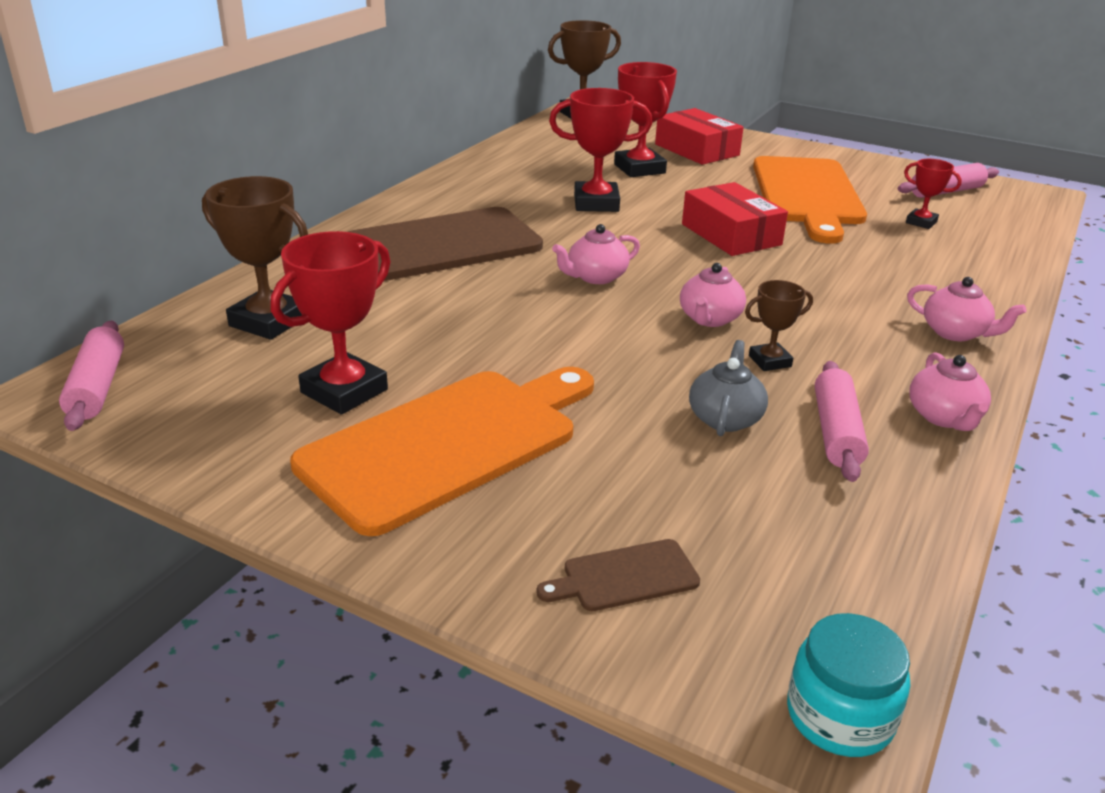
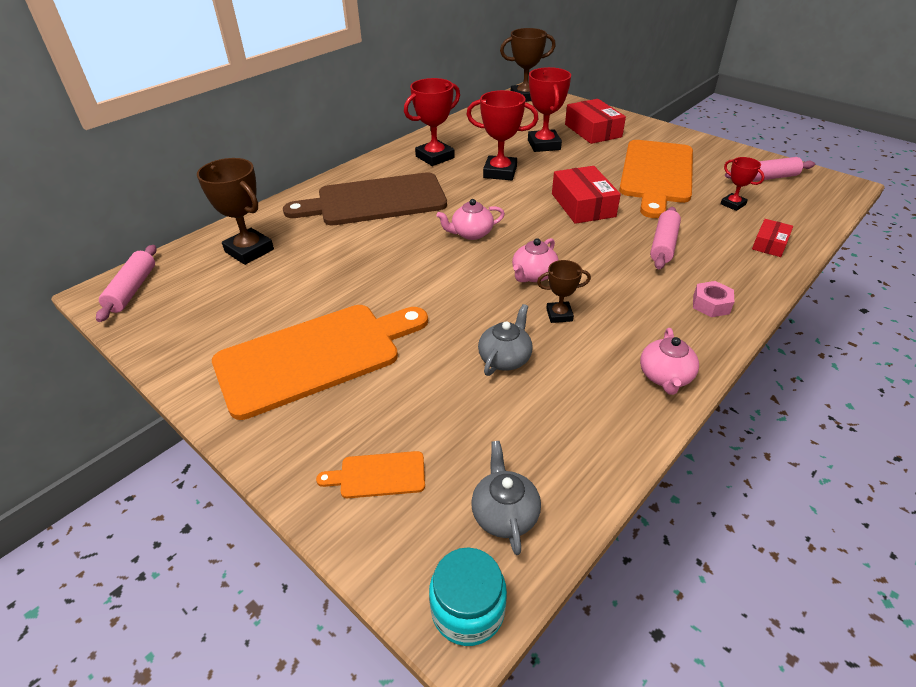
camera: 15 degrees right, 10 degrees up
red trophy [271,231,391,414] -> red trophy moved to [404,78,460,166]
brown cutting board [536,539,700,611] -> orange cutting board [316,451,425,498]
pink rolling pin [815,361,869,482] -> pink rolling pin moved to [650,207,681,269]
pink teapot [907,277,1026,341] -> pink nut [693,281,734,317]
none -> grey teapot [471,441,541,555]
none -> red box [752,219,793,257]

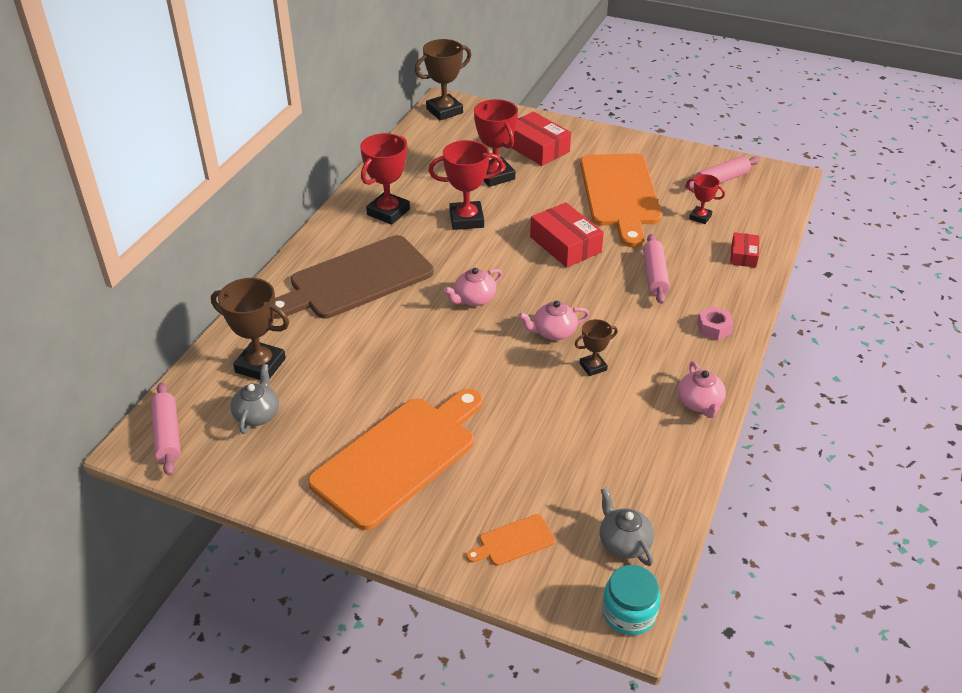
camera: 20 degrees left, 0 degrees up
grey teapot [478,304,533,376] -> grey teapot moved to [230,364,279,434]
pink teapot [512,238,558,282] -> pink teapot turned 60 degrees clockwise [519,301,590,340]

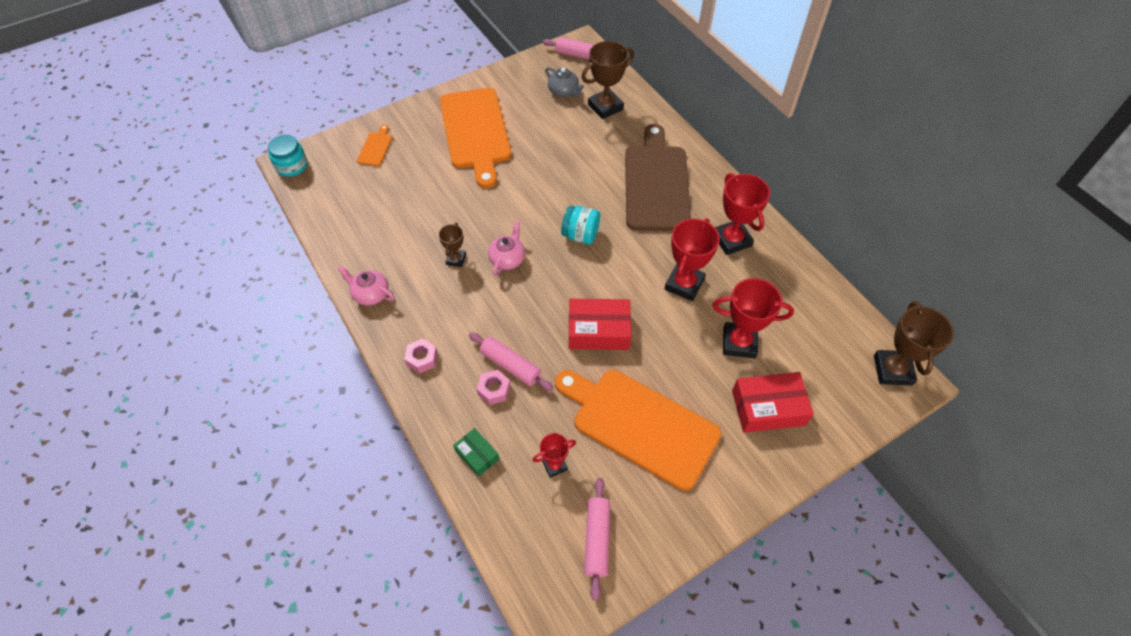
camera: 125 degrees right, 15 degrees up
pink teapot [444,268,503,306] -> turquoise jar [561,206,600,245]
grey teapot [600,488,654,566] -> none
red box [730,232,760,268] -> green box [453,428,499,477]
none -> pink nut [477,370,511,405]

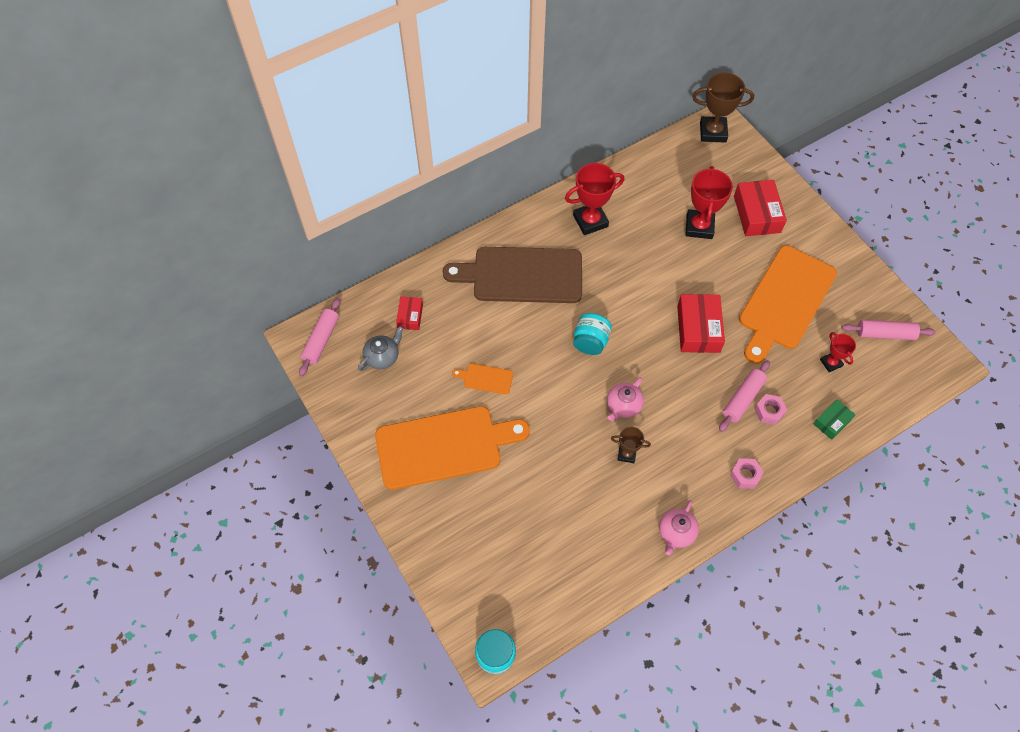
camera: 90 degrees left, 5 degrees up
orange cutting board [357,125,392,166] -> orange cutting board moved to [452,364,513,394]
pink teapot [488,221,525,276] -> pink teapot turned 75 degrees counterclockwise [607,377,644,421]
brown trophy [581,41,634,119] -> red box [396,297,423,330]
red trophy [665,218,720,301] -> none

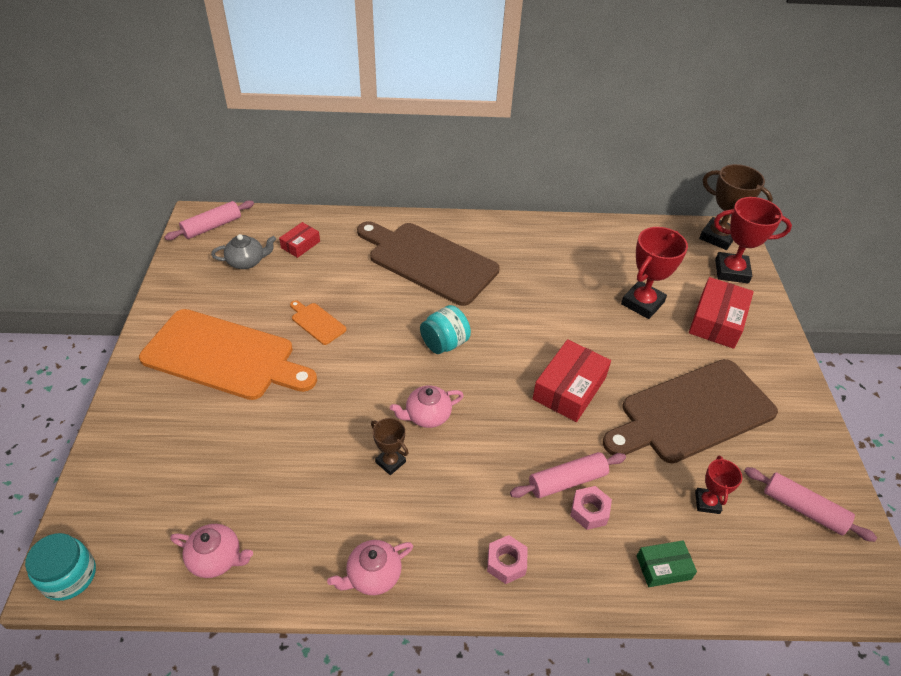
camera: 30 degrees right, 15 degrees down
red trophy [565,163,624,235] -> red trophy moved to [714,197,792,284]
orange cutting board [739,246,837,364] -> brown cutting board [603,359,778,463]
none -> pink teapot [170,524,253,578]

